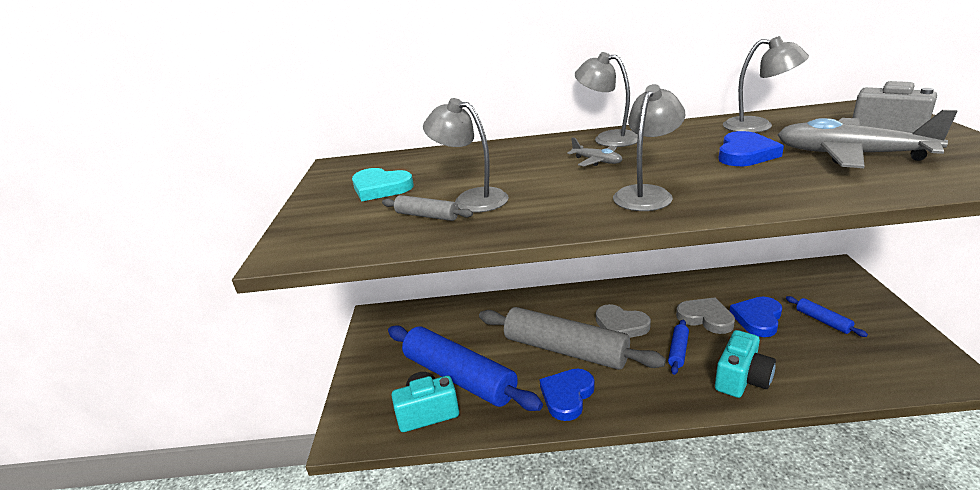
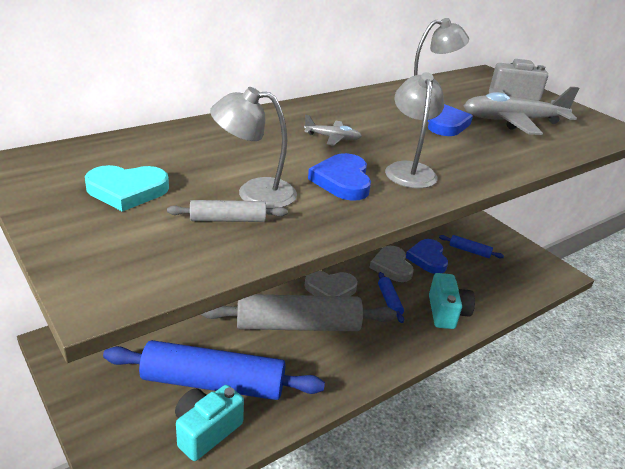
camera: 40 degrees left, 5 degrees up
blue heart [540,369,595,421] -> blue heart moved to [308,153,371,201]
grey lamp [575,52,638,147] -> none
grey heart [676,297,735,334] -> grey heart turned 105 degrees counterclockwise [369,246,414,282]

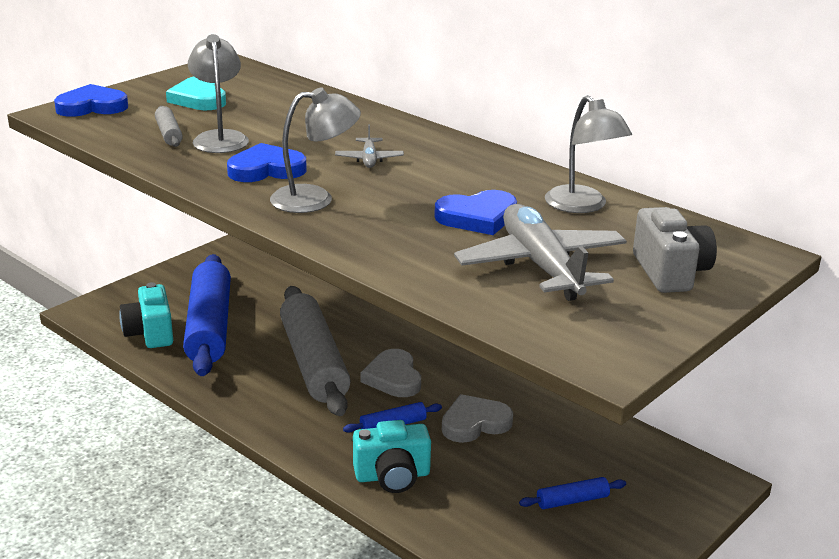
camera: 80 degrees right, 5 degrees down
turquoise camera [175,385,244,461] -> turquoise camera turned 135 degrees counterclockwise [119,282,173,348]
blue heart [406,239,448,274] -> blue heart moved to [54,84,128,117]
blue rolling pin [439,235,504,258] -> blue rolling pin turned 60 degrees clockwise [519,477,626,509]

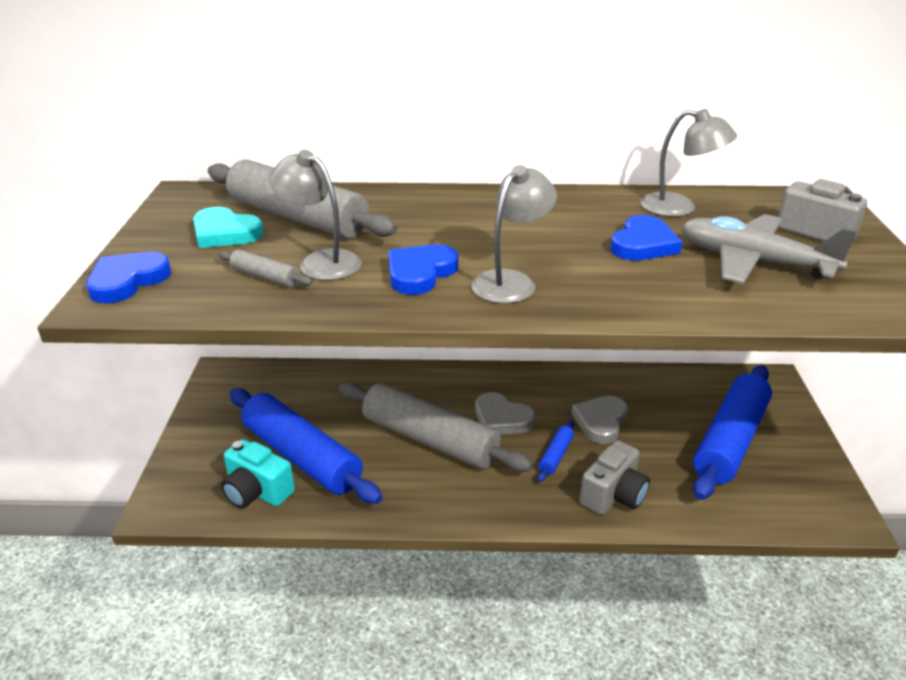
camera: 40 degrees left, 5 degrees up
grey plane [335,124,404,168] -> none
turquoise camera [353,420,431,493] -> grey camera [580,440,650,515]
blue rolling pin [519,477,626,509] -> blue rolling pin [693,365,772,500], size x2.41
none -> grey rolling pin [208,159,398,239]

